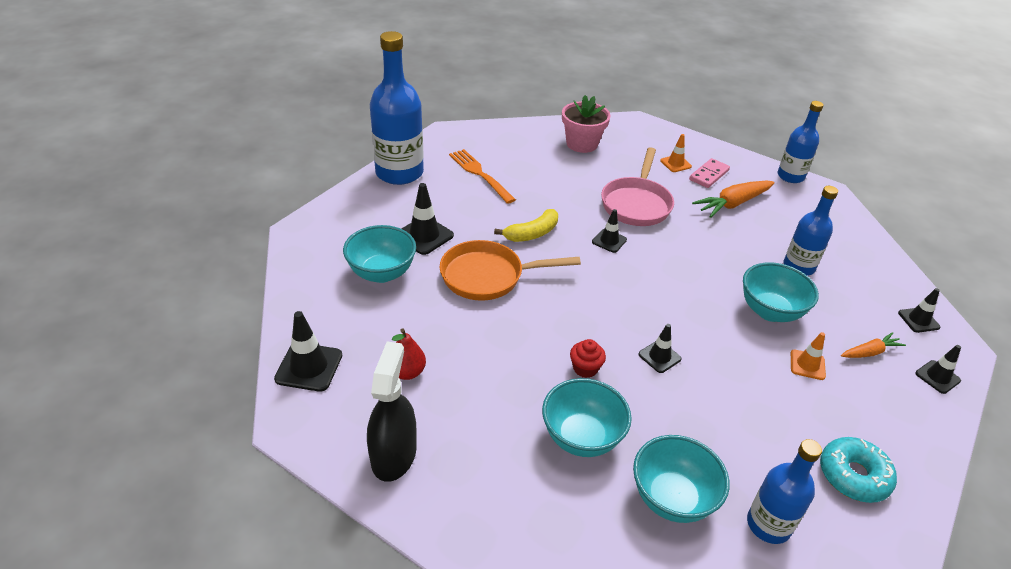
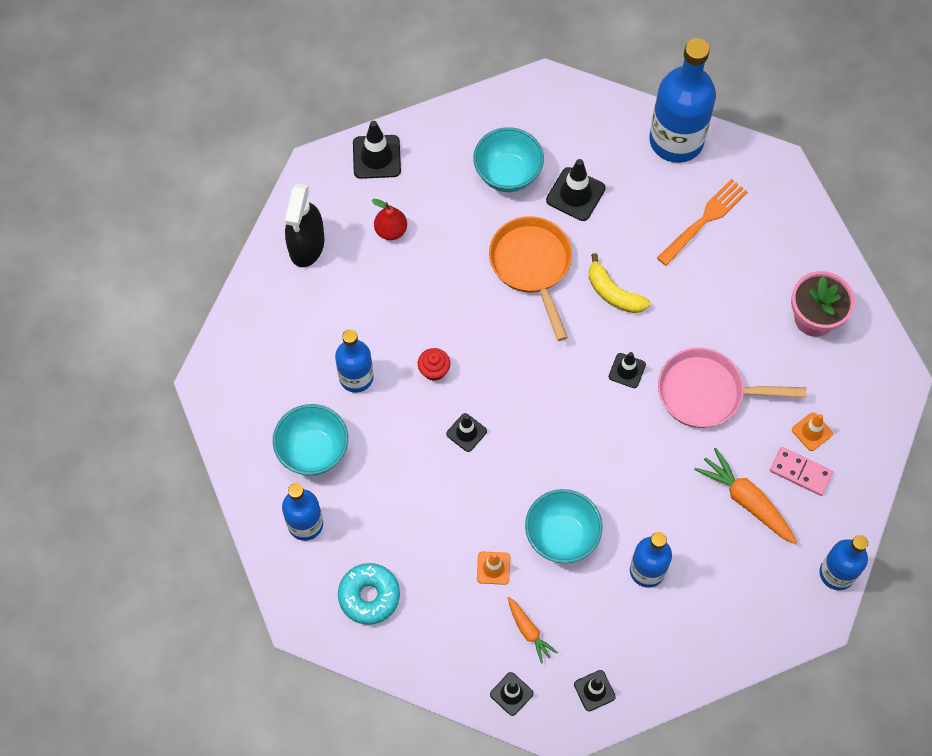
camera: 80 degrees right, 25 degrees up
black spray bottle [367,341,416,482] -> black spray bottle turned 105 degrees clockwise [285,184,324,267]
turquoise bowl [542,378,632,457] -> blue bottle [335,329,374,393]

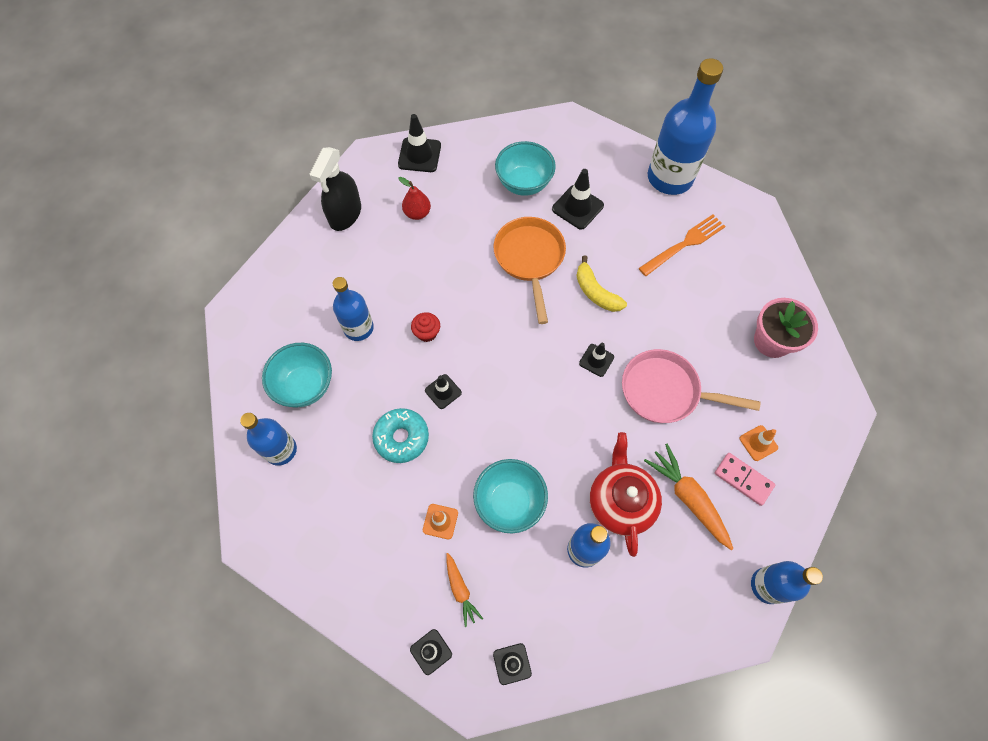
camera: 10 degrees right, 0 degrees up
turquoise donut [338,563,400,625] -> turquoise donut moved to [372,408,429,463]
none -> red teapot [590,432,662,557]

